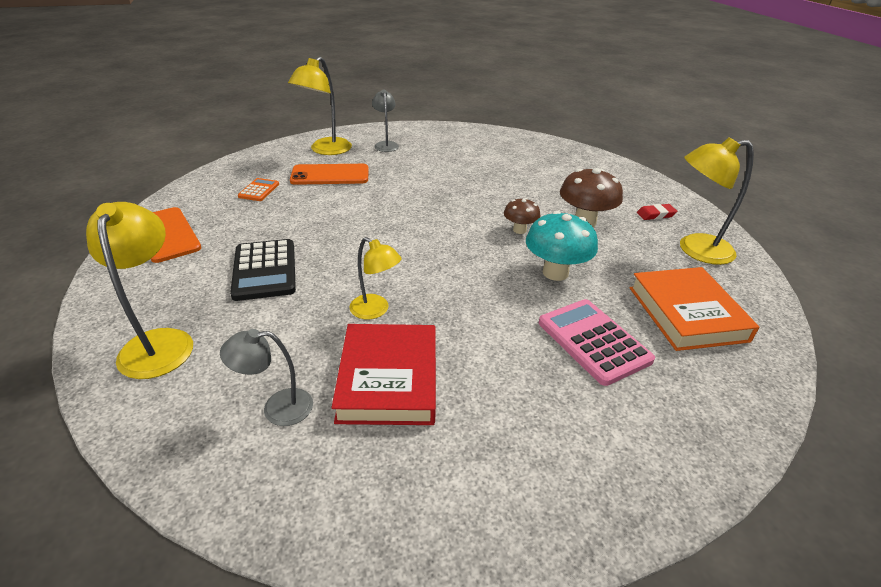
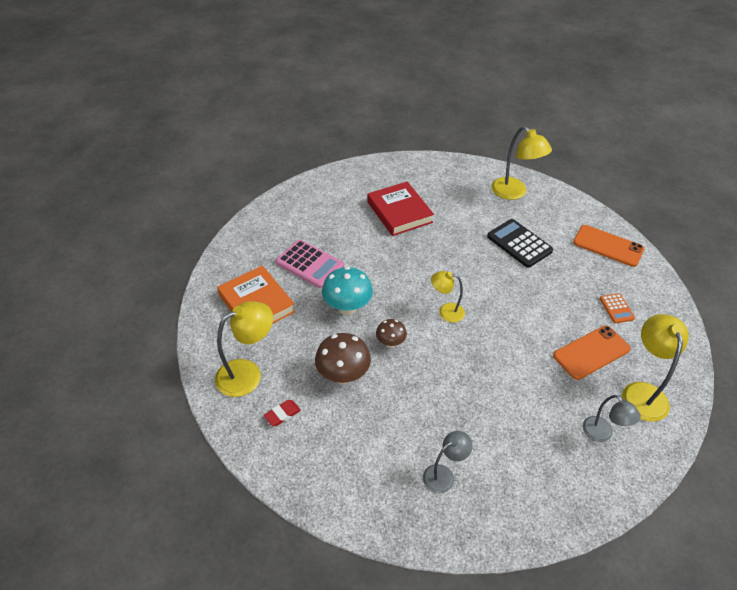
camera: 155 degrees right, 10 degrees up
grey lamp [220,329,313,426] -> grey lamp moved to [423,431,473,493]
yellow lamp [349,237,402,319] -> yellow lamp moved to [431,271,465,323]

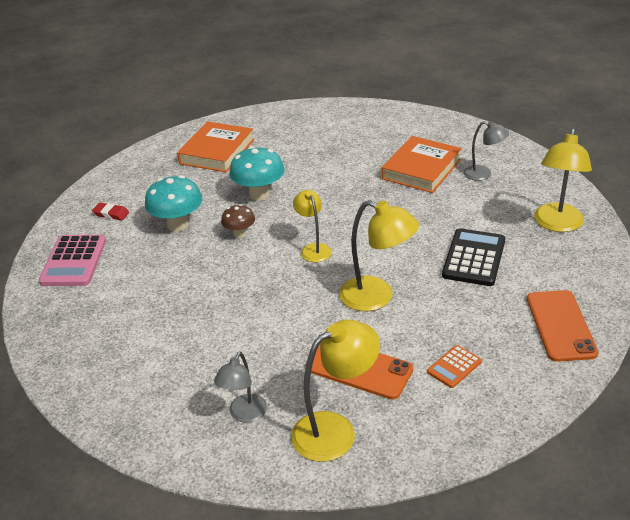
camera: 60 degrees right, 10 degrees down
yellow lamp [215,301,273,397] -> yellow lamp moved to [339,200,419,311]
pink calculator [276,240,344,288] -> pink calculator moved to [39,235,106,286]
brown mushroom [315,333,371,384] -> turquoise mushroom [145,175,203,232]
red book [367,182,434,236] -> orange book [382,136,462,193]
grey lamp [423,431,473,493] -> grey lamp moved to [463,121,509,181]

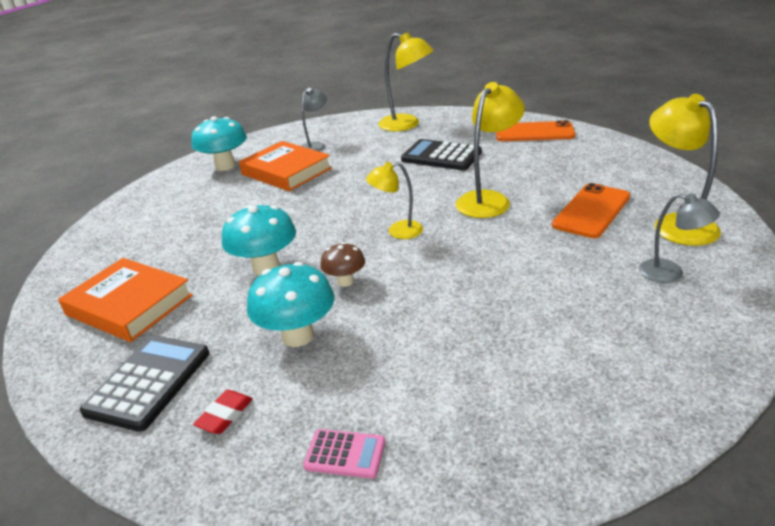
camera: 80 degrees left, 5 degrees down
pink calculator [39,235,106,286] -> pink calculator [303,429,385,479], size x0.55
orange calculator [427,345,482,388] -> none
none -> black calculator [80,335,209,432]
none -> turquoise mushroom [191,116,247,171]

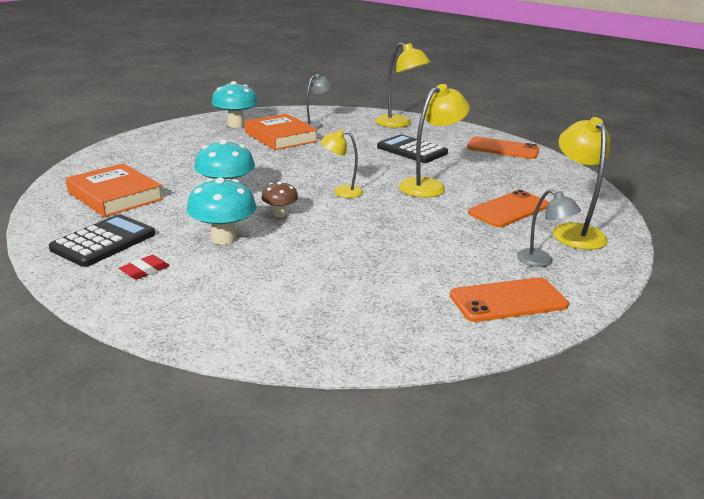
camera: 10 degrees right, 5 degrees down
pink calculator [303,429,385,479] -> none
none -> orange phone [450,277,569,322]

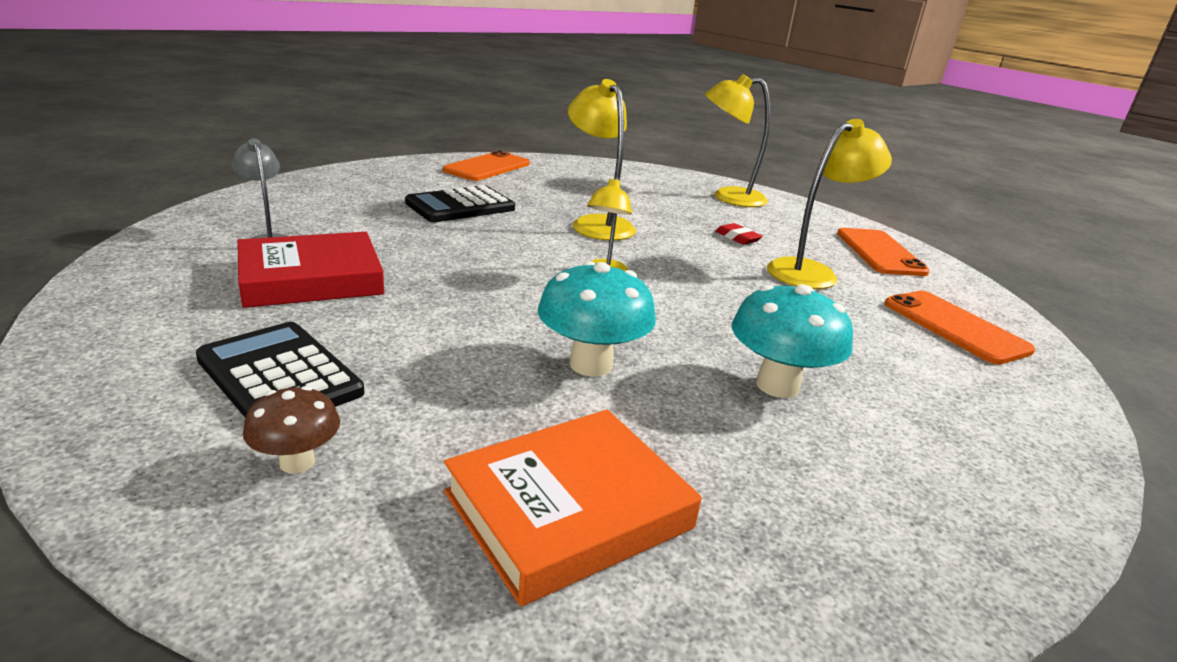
camera: 80 degrees left, 0 degrees up
black calculator [49,214,155,267] -> black calculator moved to [196,322,364,418]
red eraser [119,255,169,280] -> red eraser moved to [715,223,763,245]
turquoise mushroom [211,81,258,128] -> none
orange book [244,114,318,150] -> red book [237,232,384,308]
brown mushroom [261,181,298,217] -> brown mushroom moved to [243,386,340,473]
yellow lamp [375,43,431,128] -> yellow lamp moved to [767,119,892,289]
orange phone [468,190,549,227] -> orange phone moved to [885,291,1035,365]
grey lamp [517,189,581,267] -> none

